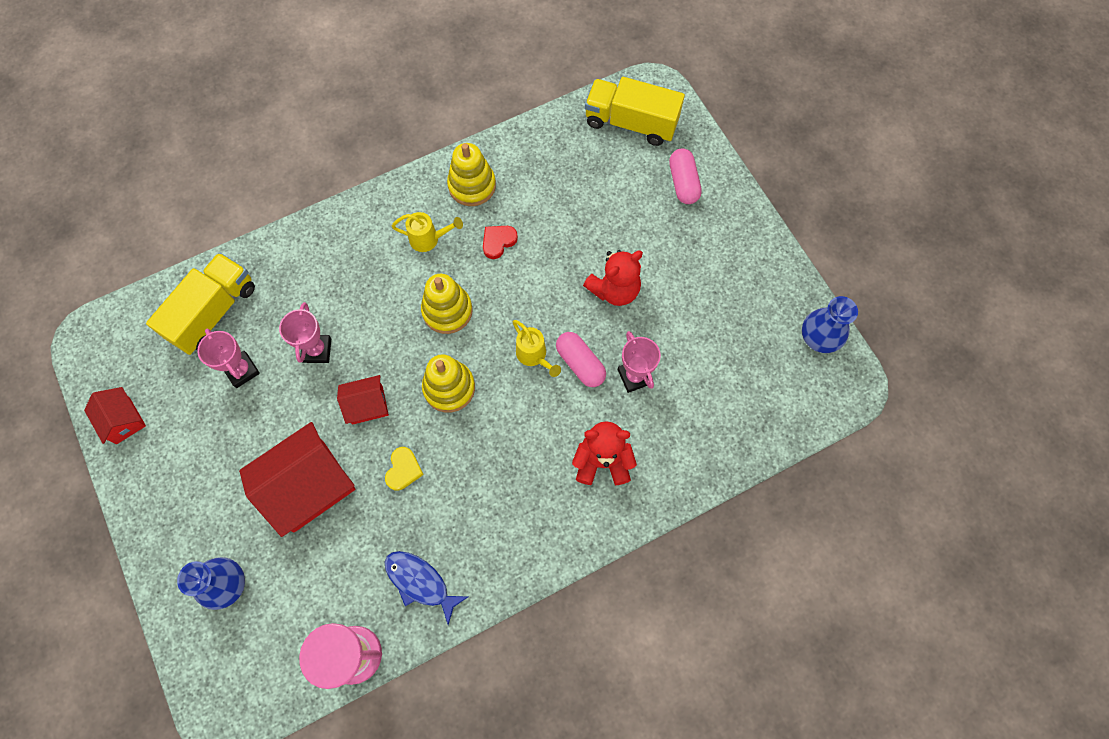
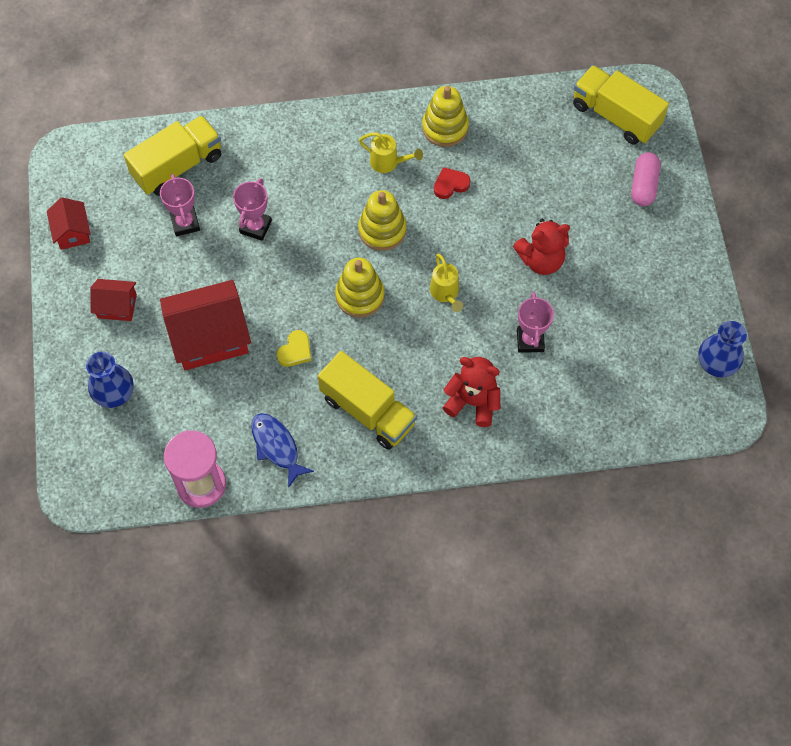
camera: 20 degrees right, 5 degrees down
red house [337,375,389,425] -> red house moved to [90,279,137,321]
pink capsule [556,332,606,387] -> none
none -> yellow truck [318,351,417,450]

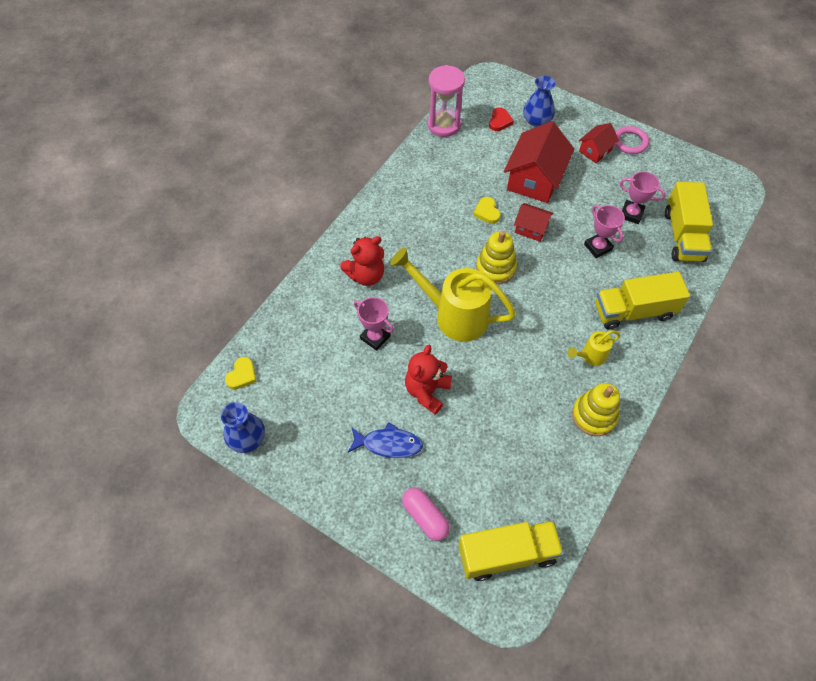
camera: 130 degrees right, 5 degrees down
red house [47,198,91,250] -> red house moved to [514,203,554,242]
blue fish [251,413,314,488] -> blue fish moved to [348,422,423,458]
yellow truck [318,351,417,450] -> yellow truck moved to [595,272,690,330]
yellow stacking toy [358,190,407,251] -> none
yellow watering can [430,254,463,312] -> yellow watering can [390,247,516,342], size x2.11
red heart [434,167,470,199] -> red heart moved to [489,107,514,131]
none -> yellow heart [225,357,257,390]
none -> pink ring [615,126,649,154]

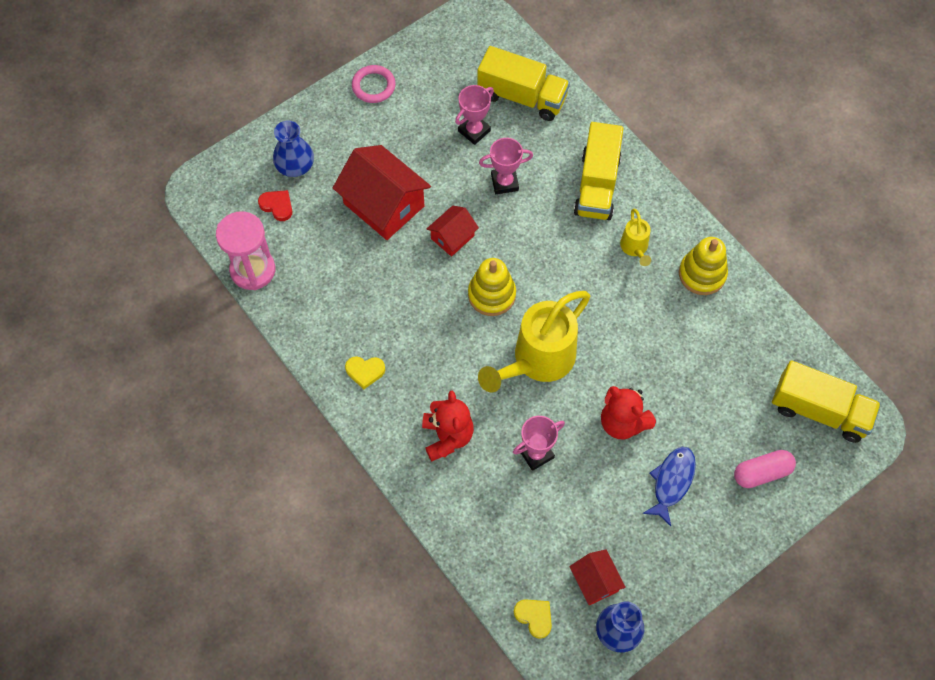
camera: 70 degrees left, 5 degrees up
yellow truck [458,521,564,581] -> yellow truck turned 105 degrees clockwise [772,360,881,443]
yellow heart [473,197,501,224] -> yellow heart moved to [345,356,385,389]
red house [579,123,619,163] -> red house moved to [569,550,626,605]

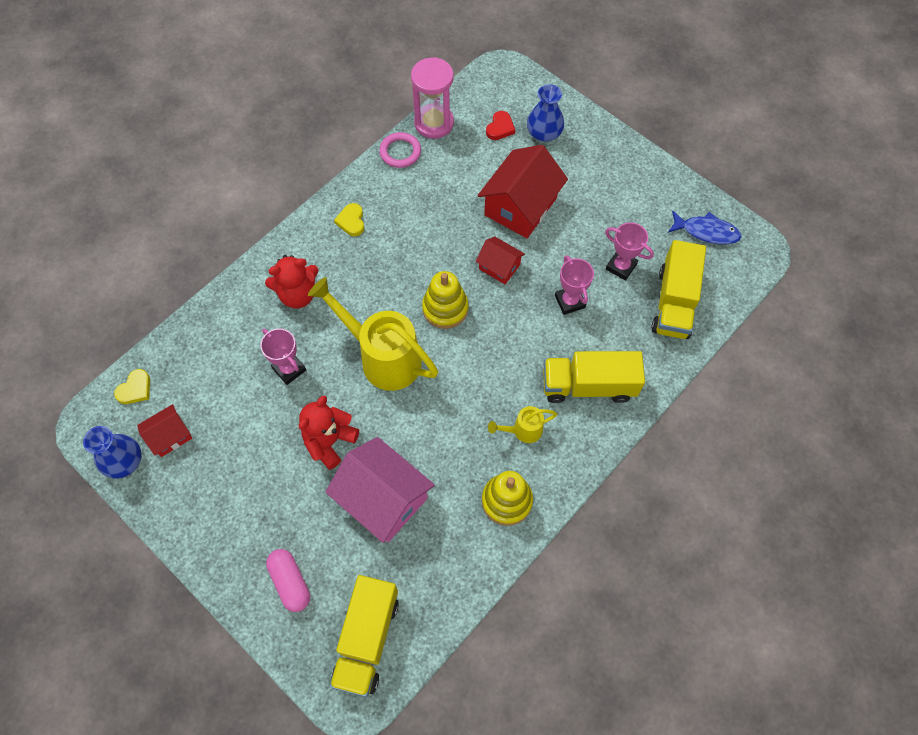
camera: 80 degrees right, 0 degrees up
pink ring [352,65,396,103] -> pink ring moved to [379,132,421,168]
blue fish [642,447,696,526] -> blue fish moved to [668,211,741,245]
none -> pink house [325,437,435,543]

